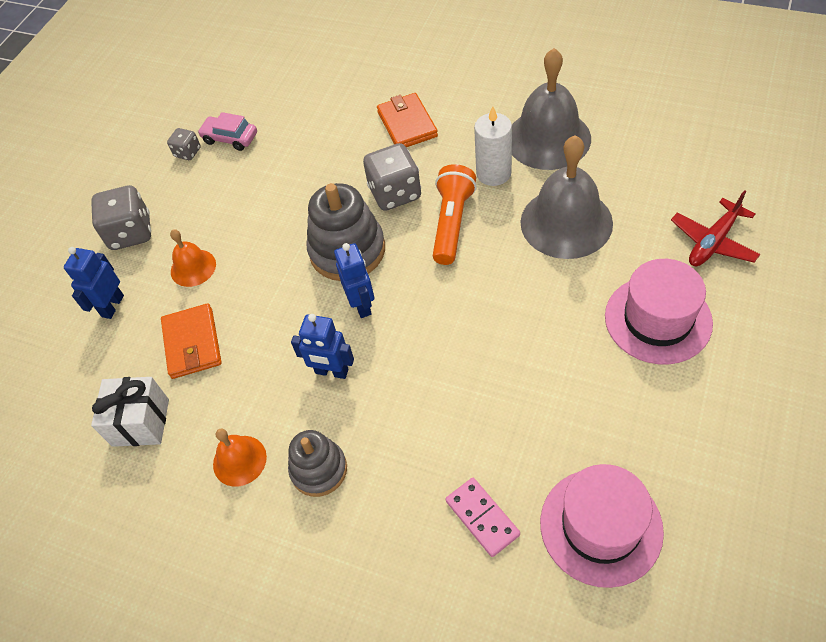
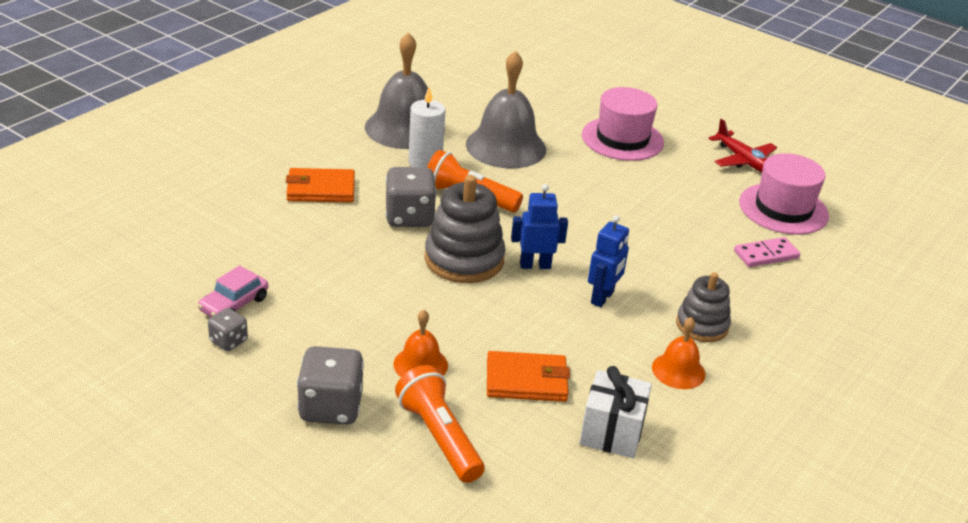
camera: 85 degrees left, 20 degrees down
blue robot [64,247,124,319] -> orange flashlight [395,365,485,483]
red plane [671,190,760,266] -> red plane moved to [708,119,777,172]

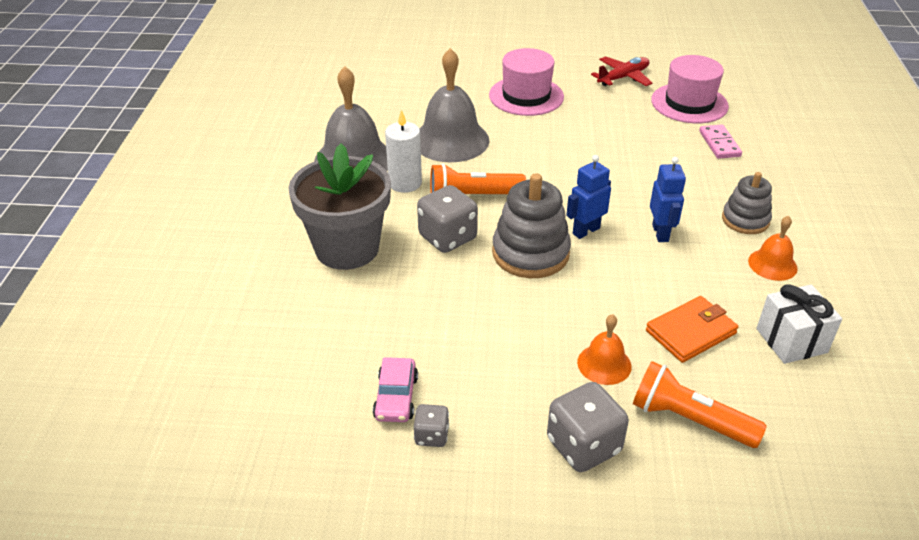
camera: 30 degrees left, 5 degrees up
orange wallet [286,168,355,203] -> grey flower pot [289,143,391,270]
red plane [708,119,777,172] -> red plane turned 60 degrees counterclockwise [591,56,652,86]
pink domino [734,237,800,267] -> pink domino turned 45 degrees counterclockwise [699,125,742,159]

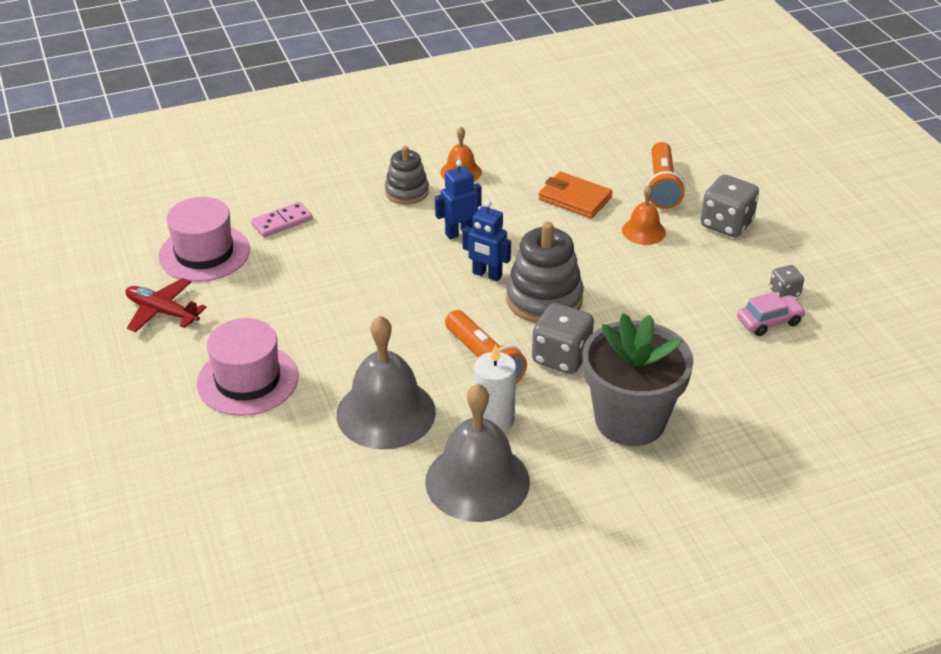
camera: 115 degrees left, 0 degrees up
white gift [756,284,842,364] -> none

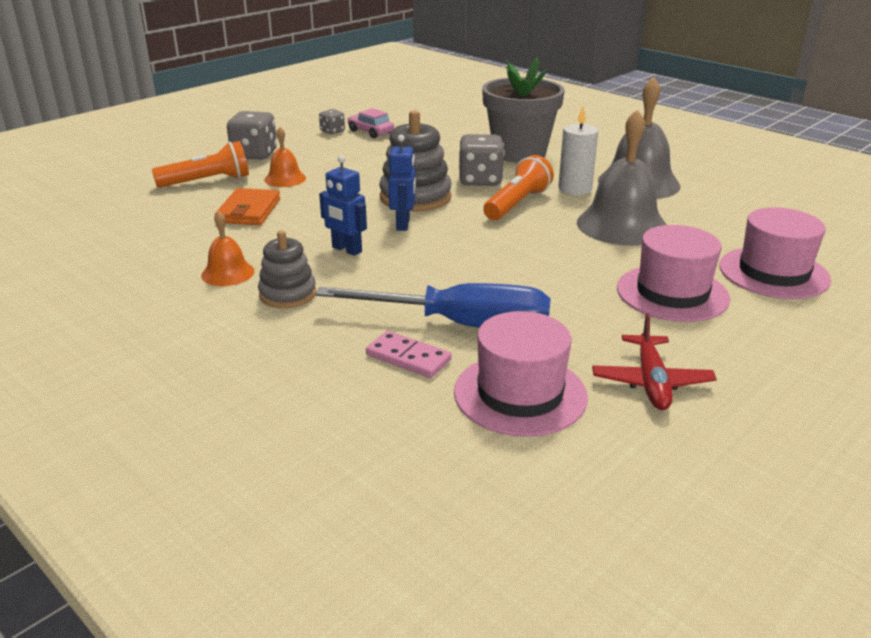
camera: 115 degrees left, 10 degrees down
none -> blue screwdriver [315,283,551,328]
none -> pink hat [719,207,831,299]

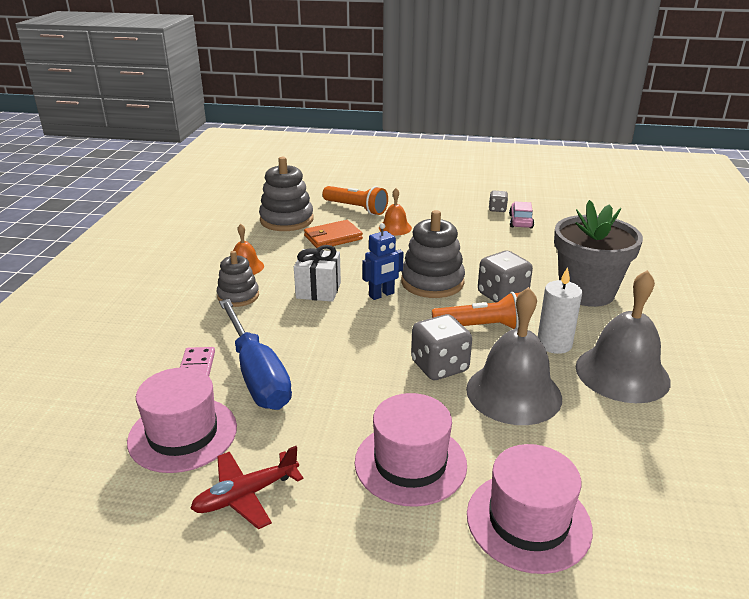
camera: 55 degrees right, 0 degrees up
grey dice [227,111,277,160] -> grey dice moved to [411,314,472,380]
blue robot [319,155,367,256] -> white gift [294,245,341,302]
none -> grey stacking toy [259,157,314,231]

